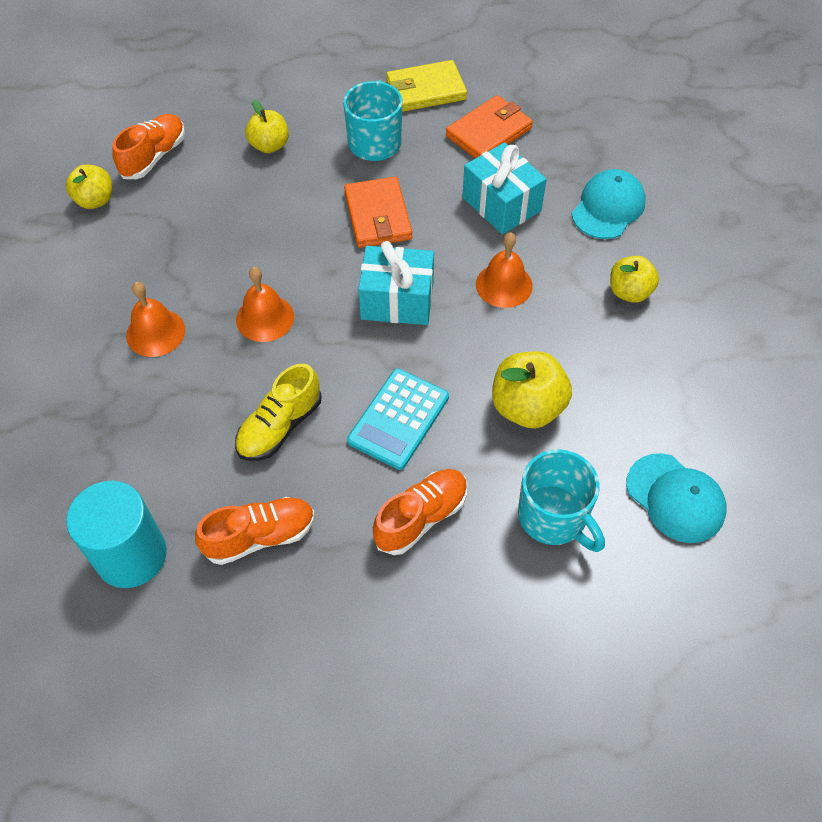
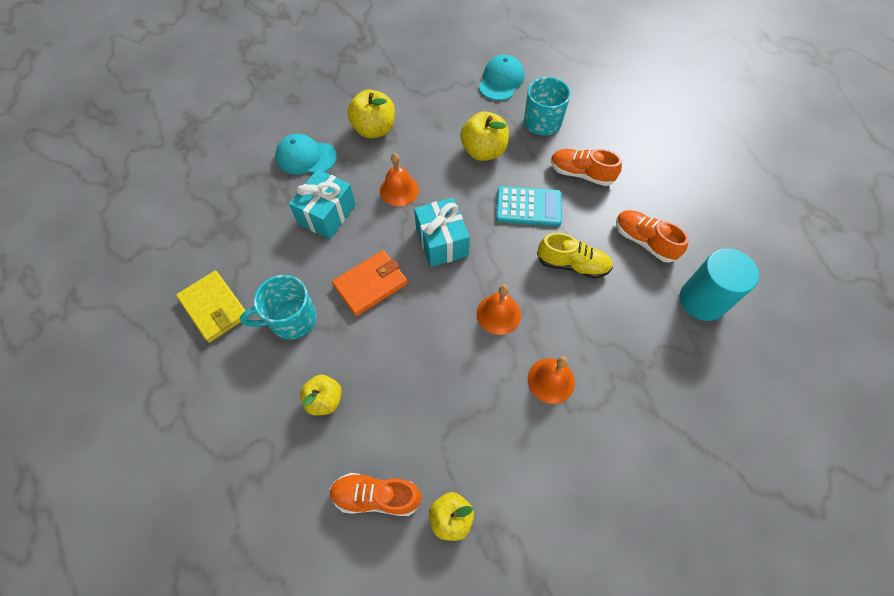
camera: 115 degrees left, 5 degrees up
orange wallet [446,95,533,158] -> none
yellow apple [610,256,659,303] -> yellow apple [347,90,395,138], size x1.51

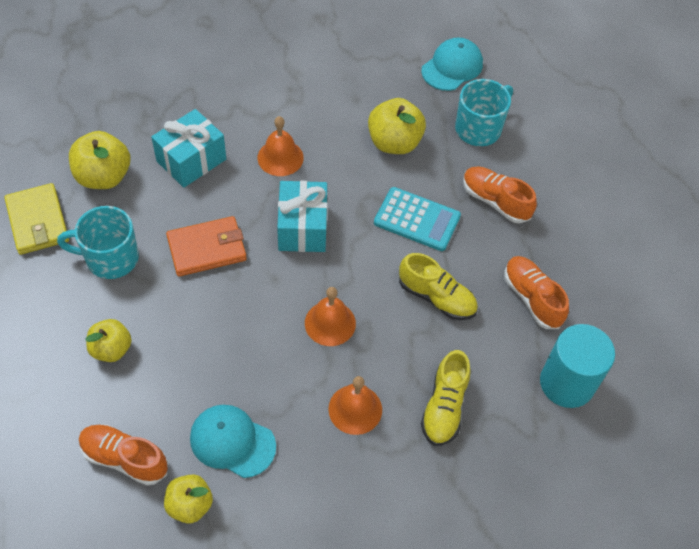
camera: 15 degrees right, 5 degrees down
turquoise cap [275,134,337,174] -> turquoise cap moved to [190,405,276,478]
yellow apple [347,90,395,138] -> yellow apple moved to [69,131,130,189]
none -> yellow shoe [421,350,471,446]

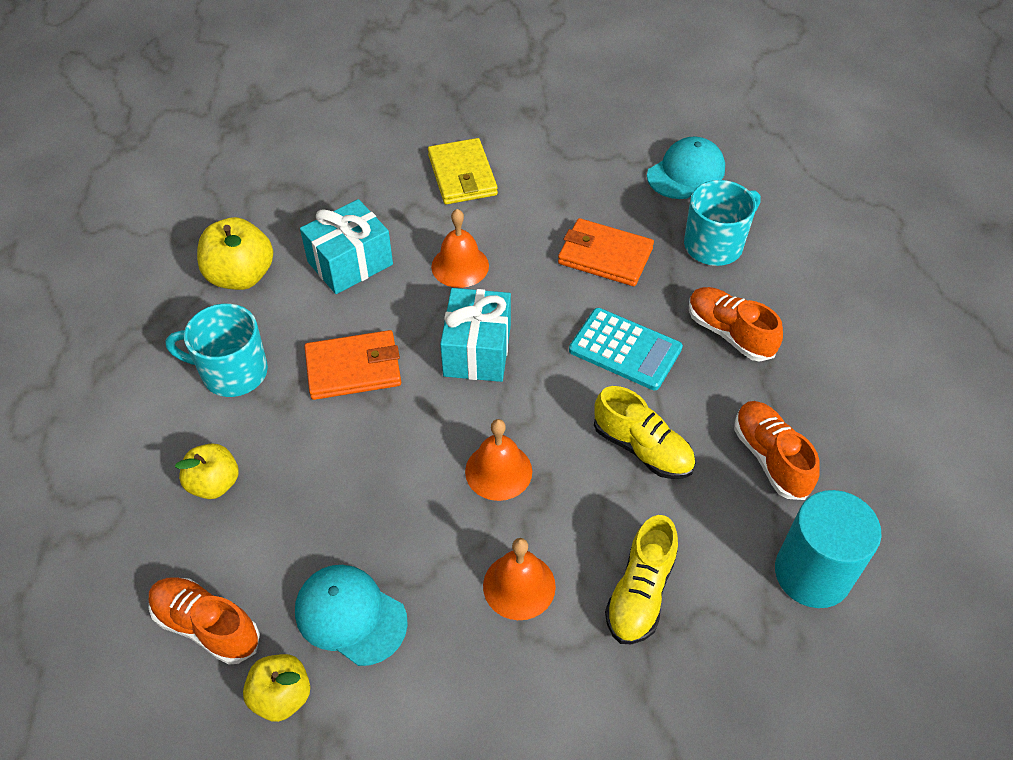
camera: 10 degrees right, 5 degrees down
yellow wallet [4,183,69,255] -> yellow wallet moved to [428,138,498,204]
yellow apple [368,98,426,154] -> orange wallet [558,218,654,286]

